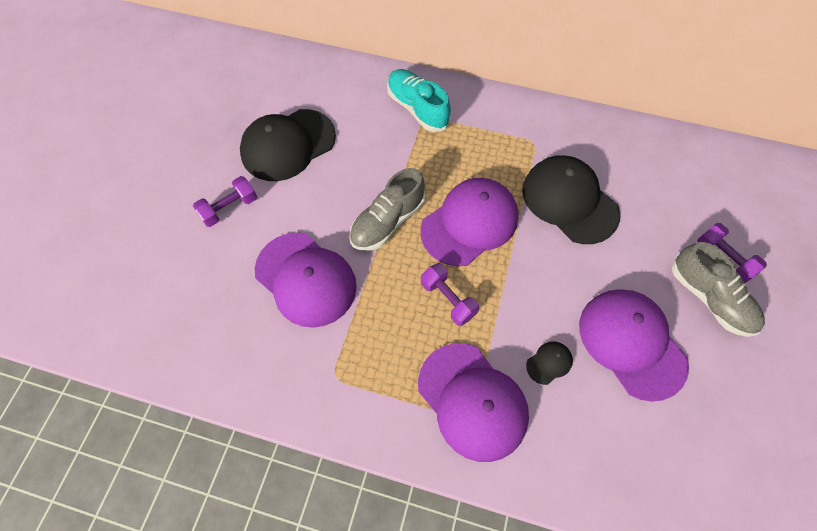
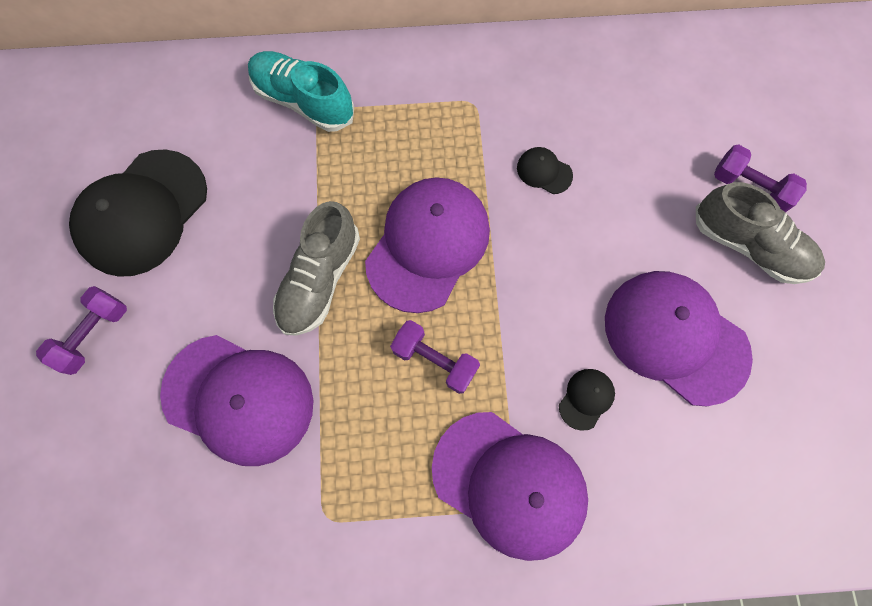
camera: 20 degrees left, 10 degrees up
black cap [522,155,620,244] -> black cap [517,147,573,194], size x0.41

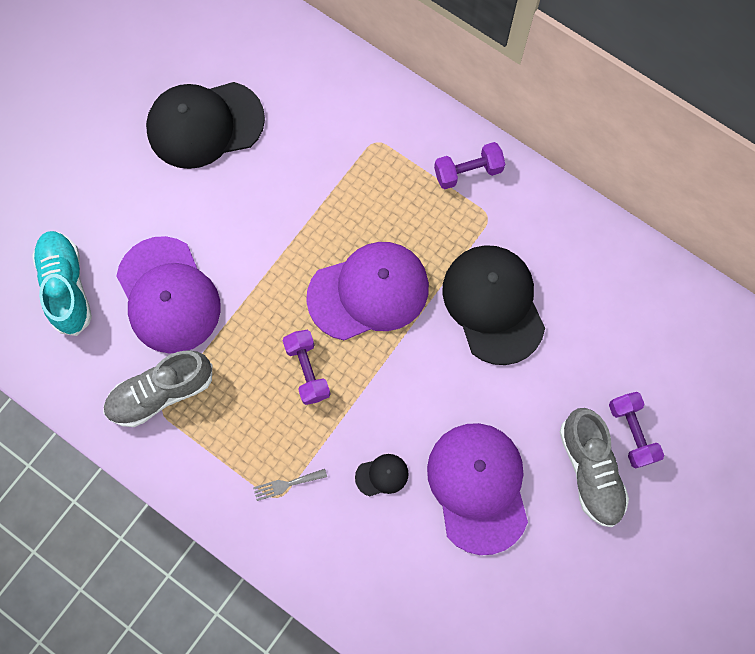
camera: 40 degrees right, 0 degrees up
purple dumbbell [36,286,127,375] -> purple dumbbell moved to [434,142,505,189]
turquoise shoe [248,51,354,132] -> turquoise shoe moved to [32,231,92,336]
grey shoe [273,201,360,336] -> grey shoe moved to [103,351,212,427]
purple cap [432,412,588,561] -> grey fork [253,469,327,501]
black cap [517,147,573,194] -> black cap [442,245,545,365], size x2.42

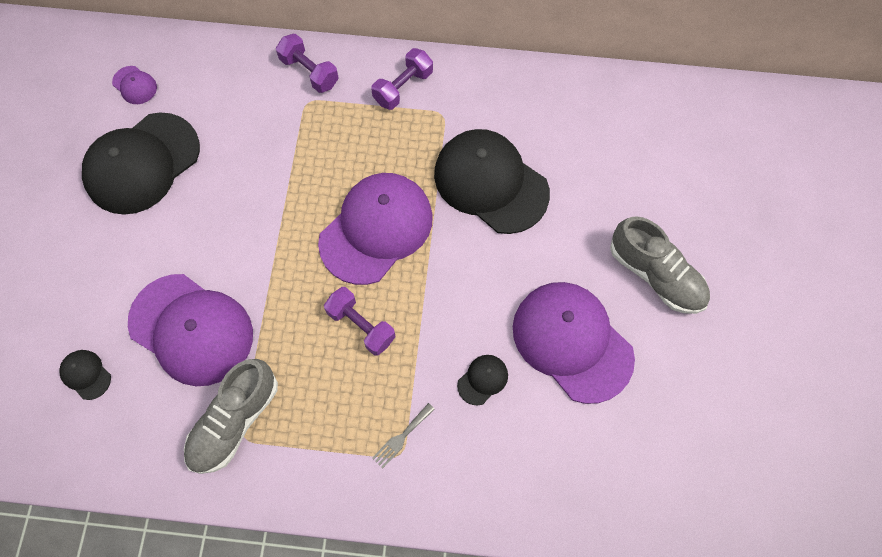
camera: 30 degrees left, 5 degrees down
turquoise shoe [32,231,92,336] -> black cap [60,350,111,400]
purple dumbbell [609,392,664,469] -> purple dumbbell moved to [276,34,339,93]
none -> purple cap [112,66,157,104]

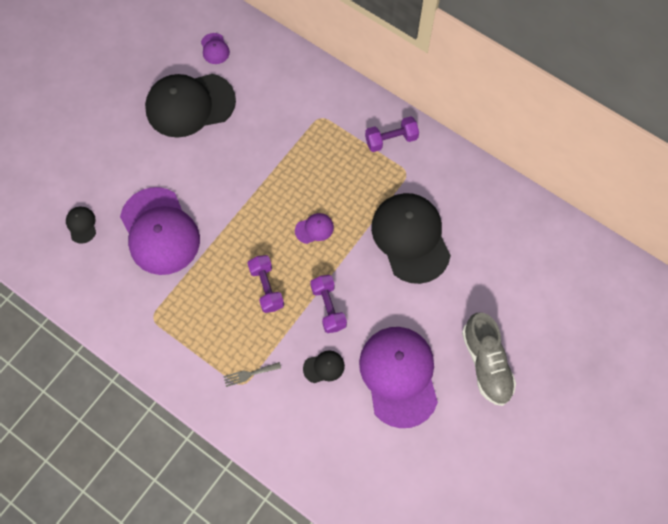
camera: 30 degrees right, 0 degrees up
grey shoe [184,359,278,474] -> none
purple dumbbell [276,34,339,93] -> purple dumbbell moved to [310,275,347,333]
purple cap [318,173,433,285] -> purple cap [295,213,334,244], size x0.41

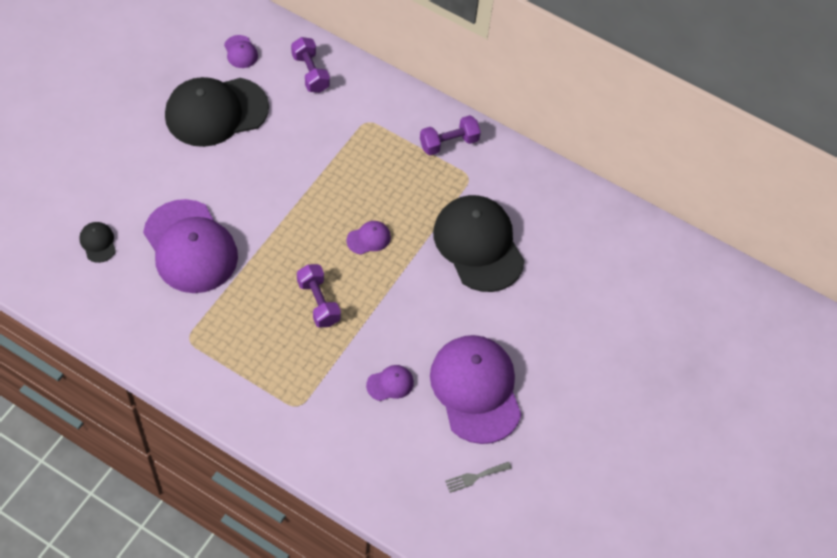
camera: 10 degrees left, 10 degrees down
grey fork [223,362,281,387] -> grey fork moved to [445,462,512,493]
black cap [303,351,345,383] -> purple cap [366,365,414,401]
purple dumbbell [310,275,347,333] -> purple dumbbell moved to [291,37,330,93]
grey shoe [462,312,516,406] -> none

